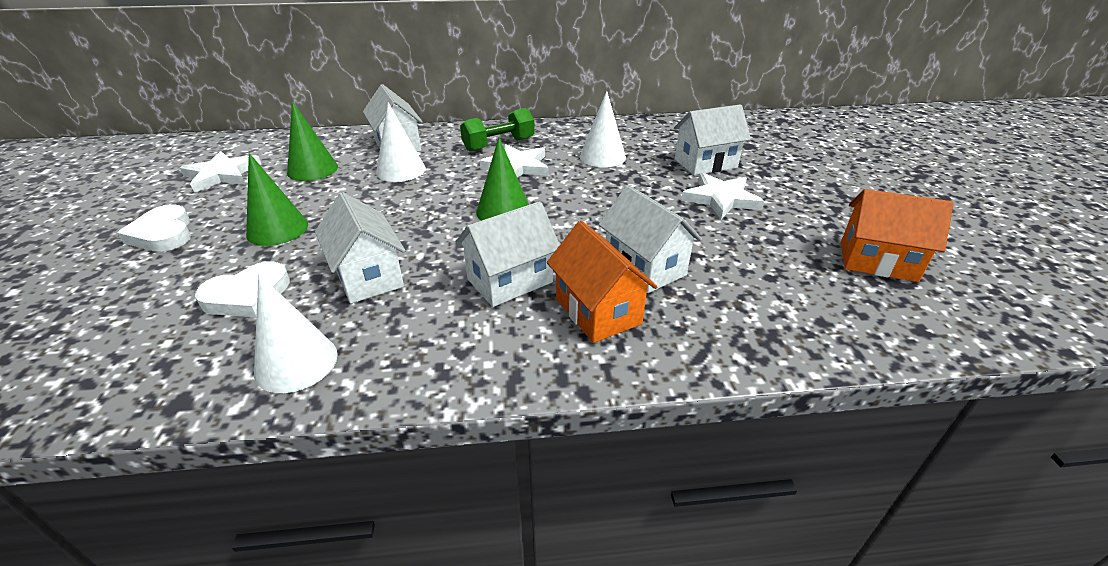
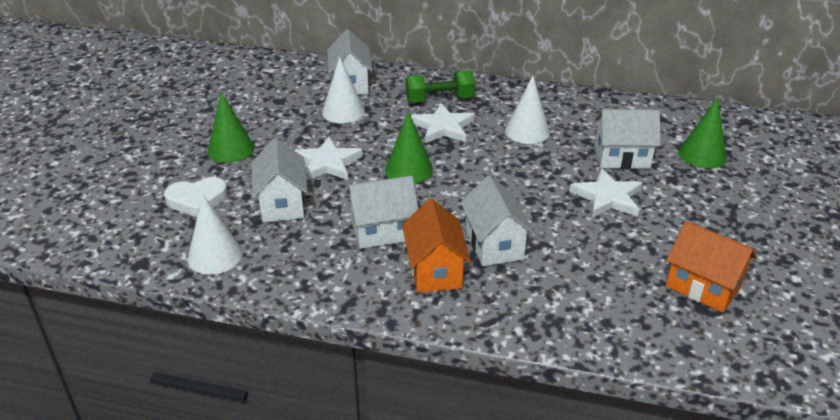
camera: 20 degrees right, 0 degrees up
white heart [117,204,191,252] -> none
white star [180,151,261,193] -> white star moved to [294,137,363,180]
green cone [287,101,338,181] -> green cone moved to [679,97,727,169]

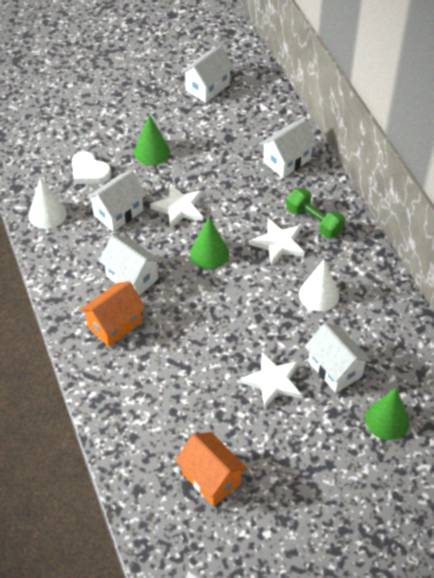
camera: 55 degrees right, 15 degrees up
white cone [322,56,365,123] -> none
white house [460,175,534,266] -> white house moved to [181,45,234,103]
orange house [666,221,757,313] -> orange house turned 45 degrees counterclockwise [175,432,248,506]

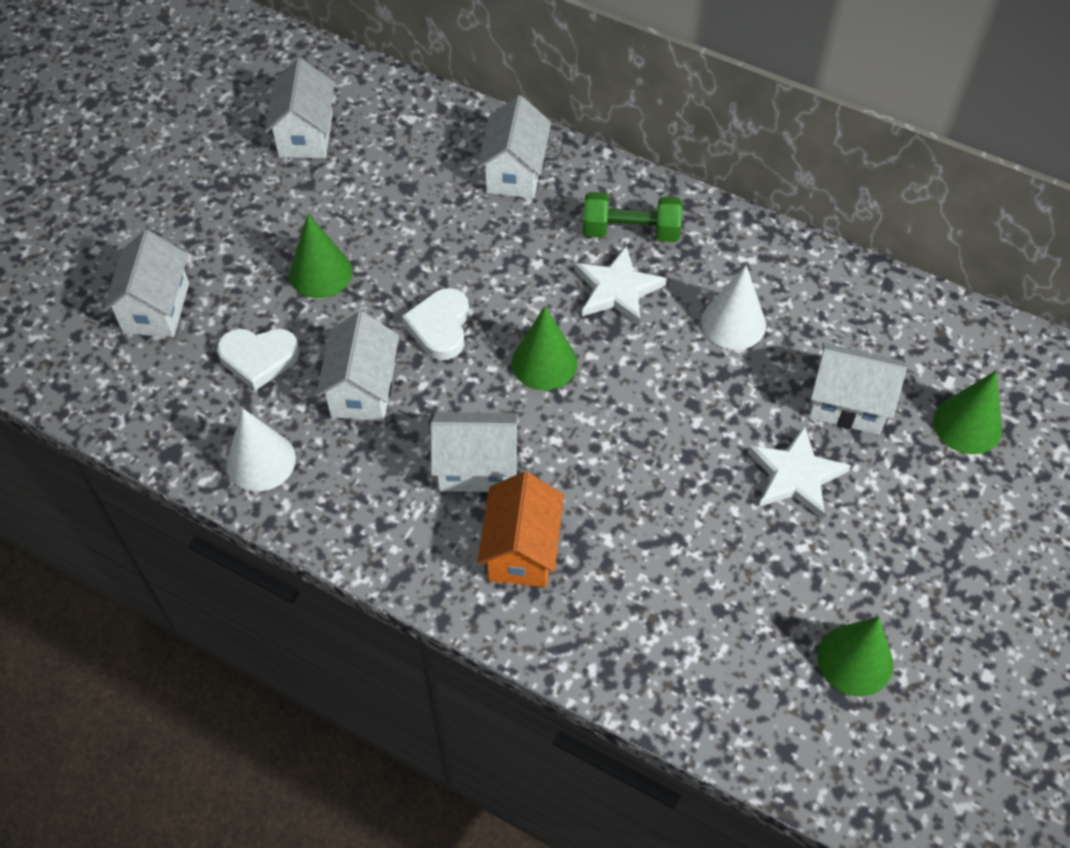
camera: 40 degrees left, 5 degrees up
white star [150,183,203,229] -> white heart [402,288,469,360]
orange house [175,432,248,506] -> green cone [817,617,893,696]
none -> white house [103,230,189,337]

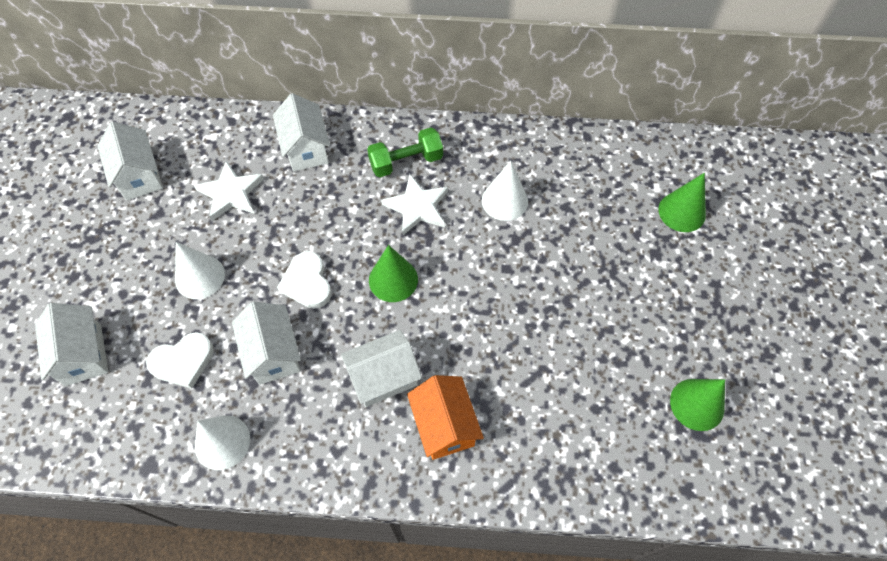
camera: 25 degrees left, 5 degrees up
green cone [289,214,353,298] -> white cone [175,242,225,299]
white star [748,425,851,519] -> white star moved to [194,161,264,221]
white house [809,343,907,435] -> none

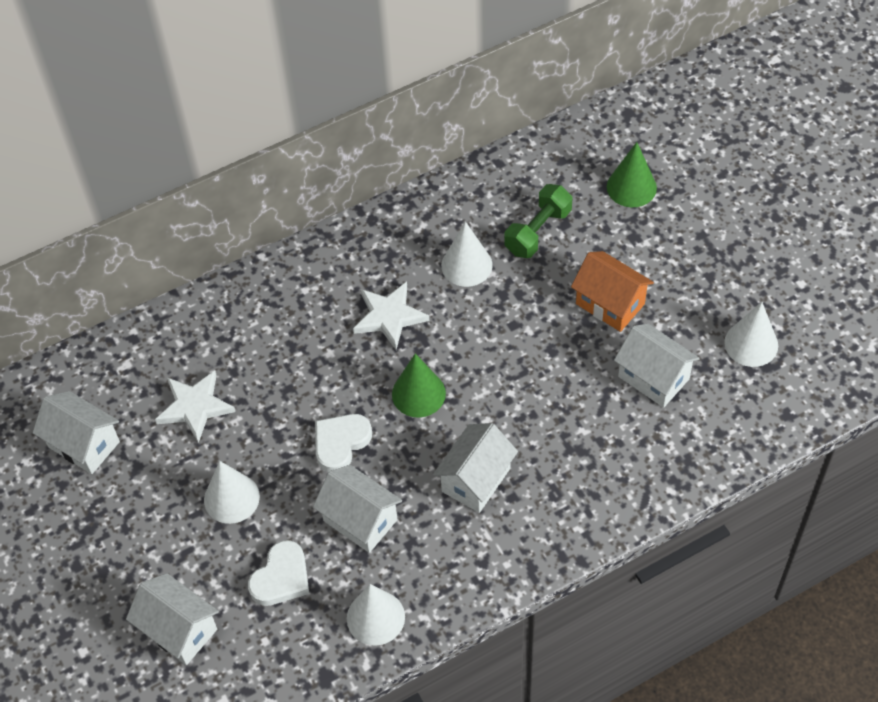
camera: 30 degrees left, 5 degrees down
white house [273,93,330,171] -> white house moved to [614,324,700,408]
white heart [277,251,331,309] -> white heart turned 90 degrees clockwise [315,414,372,472]
green dumbbell [367,128,443,177] -> green dumbbell moved to [504,184,572,258]
orange house [407,375,484,460] -> orange house moved to [571,251,654,332]
green cone [670,379,725,431] -> white cone [724,302,778,367]

